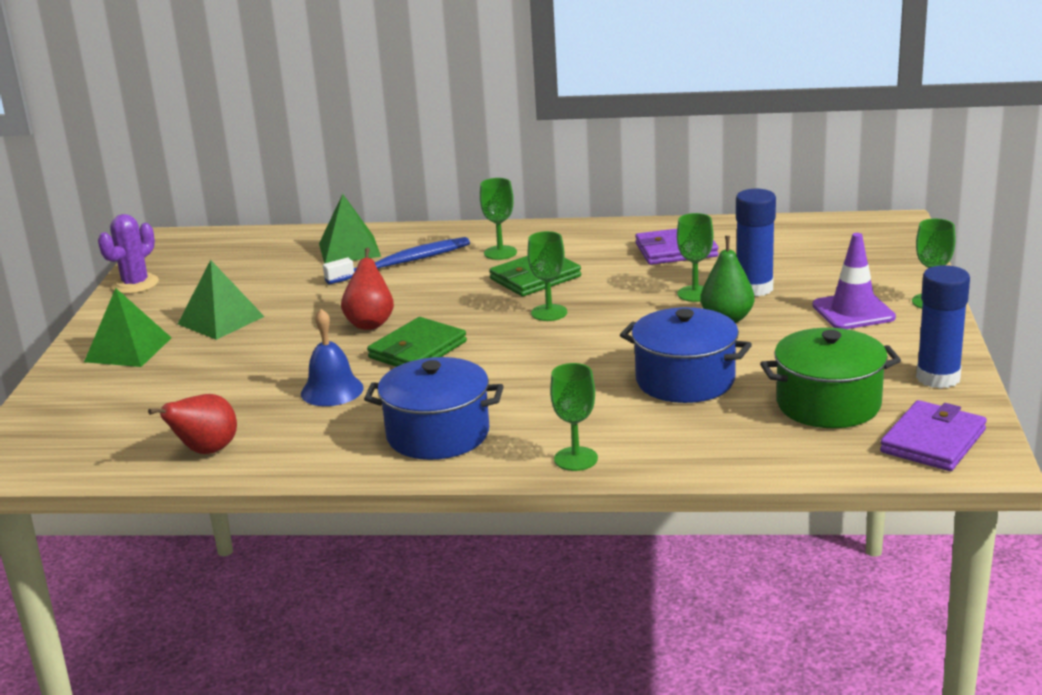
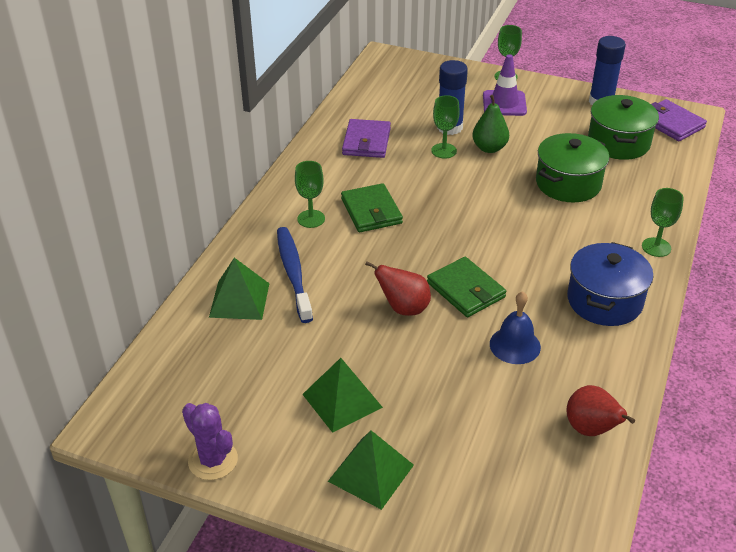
camera: 75 degrees left, 15 degrees up
green goblet [527,231,567,321] -> none
blue pot [620,307,752,403] -> green pot [536,133,609,202]

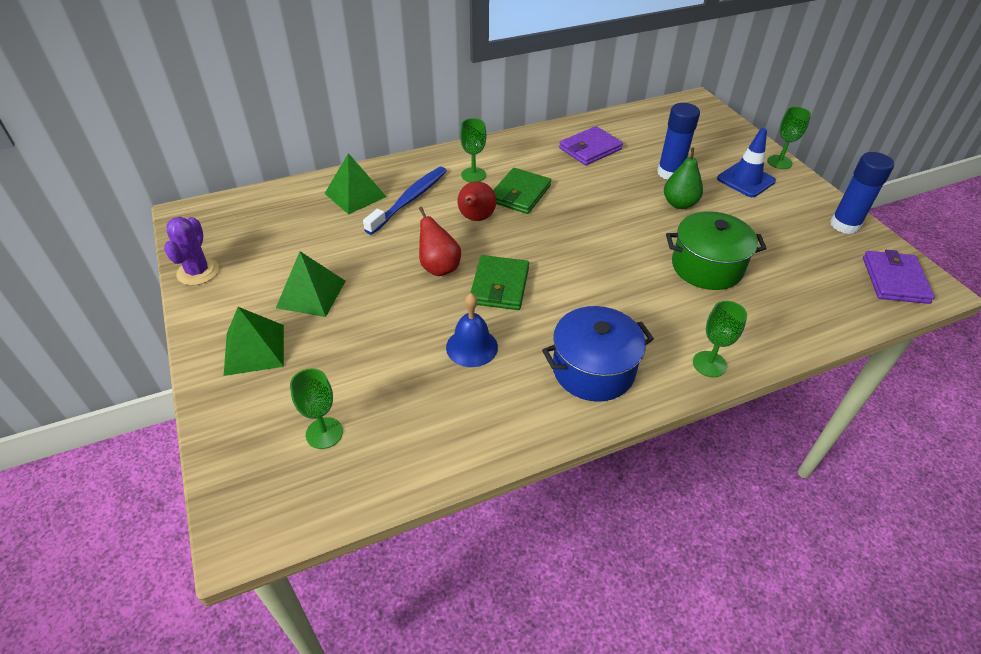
camera: 45 degrees right, 5 degrees up
green goblet [431,95,460,158] -> green goblet moved to [290,368,343,449]
purple traffic cone [483,54,527,116] -> blue traffic cone [717,128,776,197]
red pear [566,385,635,436] -> red pear moved to [457,181,496,221]
green pot [588,95,659,160] -> none

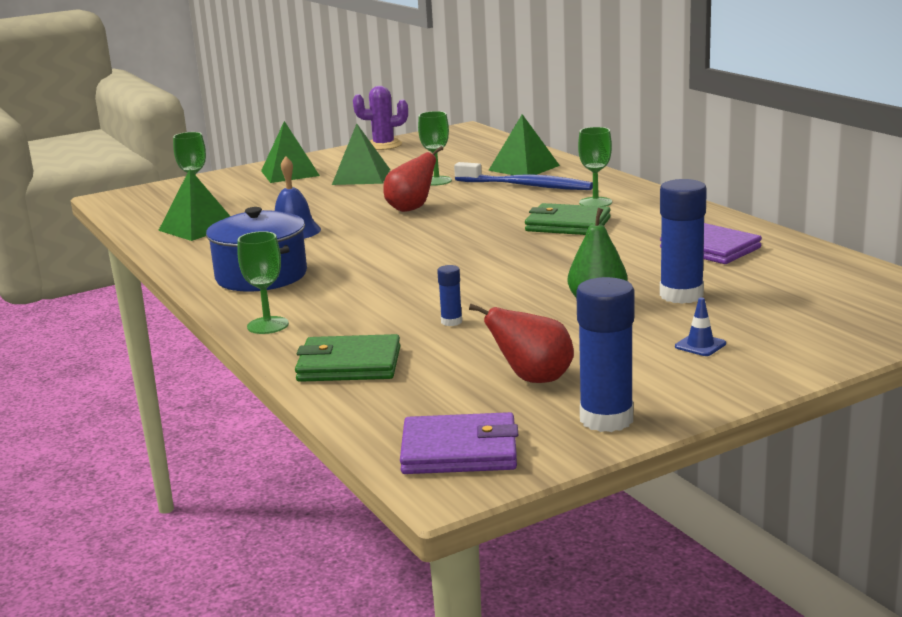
camera: 85 degrees right, 25 degrees down
red pear [457,181,496,221] -> red pear moved to [469,303,574,383]
green wallet [470,255,529,310] -> green wallet moved to [295,334,400,382]
green pot [666,211,767,290] -> blue glue stick [437,265,462,326]
blue traffic cone [717,128,776,197] -> blue traffic cone [675,297,726,356], size x0.50
green goblet [767,107,811,169] -> green goblet moved to [418,111,452,186]
none -> green pyramid [158,169,230,241]

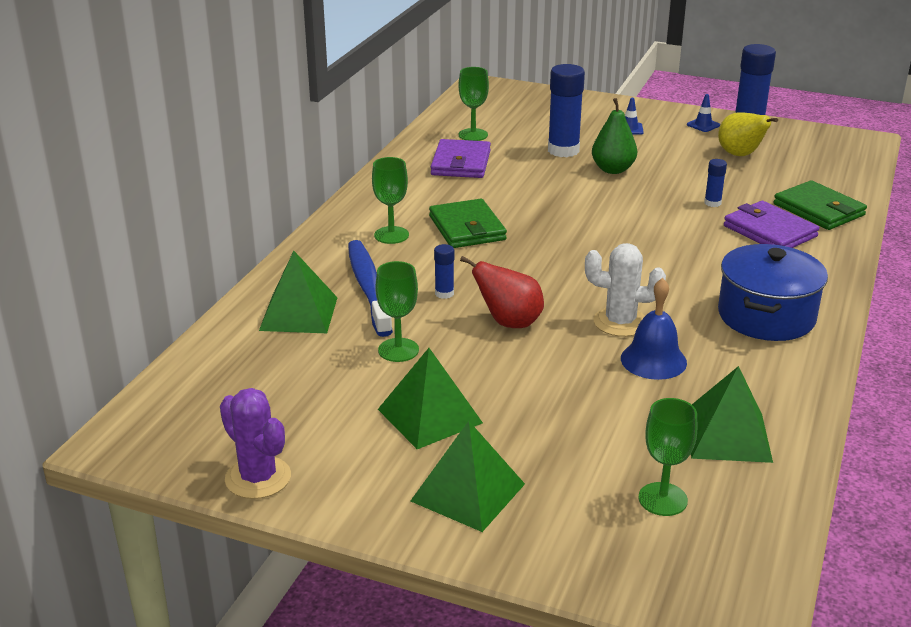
camera: 130 degrees left, 10 degrees up
green goblet [238,231,289,334] -> green goblet moved to [458,67,489,141]
purple wallet [400,412,518,474] -> purple wallet moved to [724,201,819,248]
red pear [469,303,574,383] -> yellow pear [718,112,778,156]
none -> blue glue stick [434,244,454,299]
none -> white cactus [585,243,666,337]
none -> blue traffic cone [687,94,720,132]

